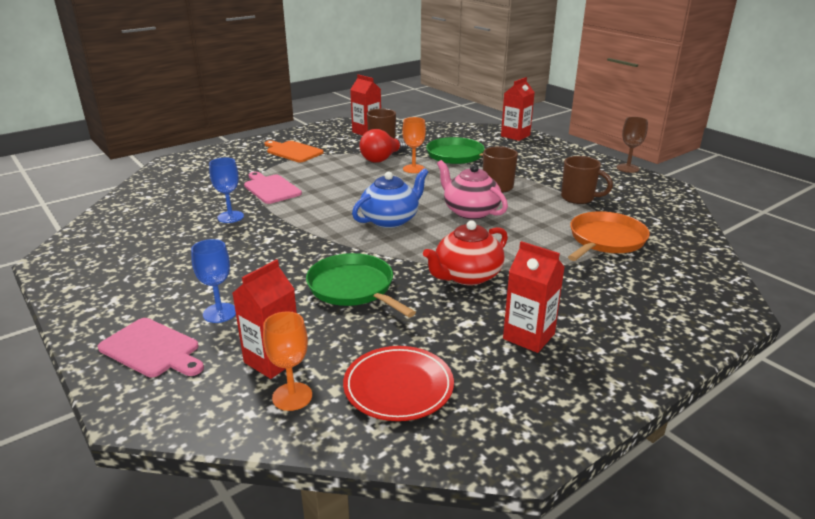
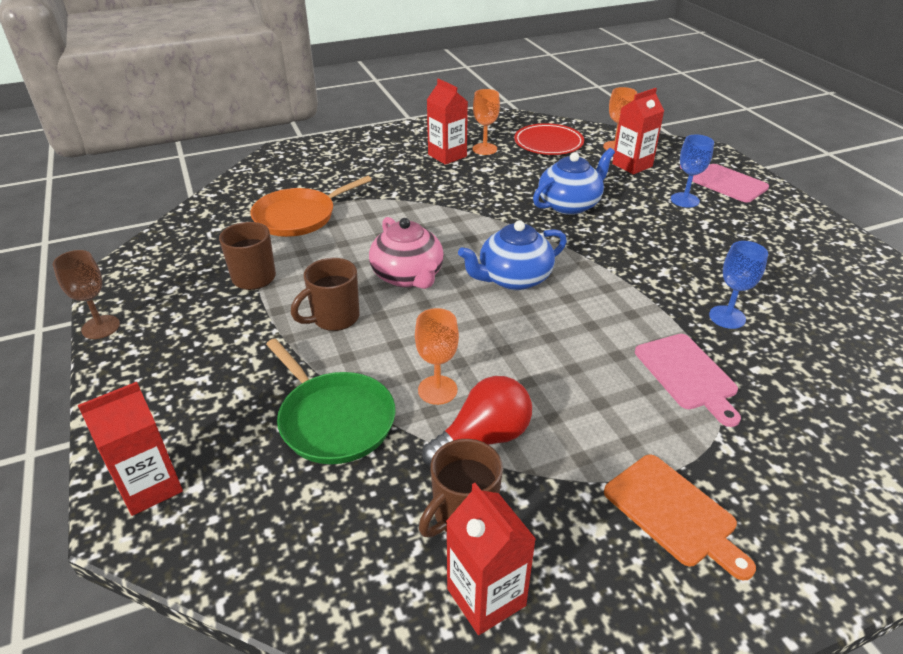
camera: 165 degrees left, 10 degrees up
green pan [306,253,416,317] -> blue teapot [533,148,615,215]
red teapot [423,220,508,286] -> none
none -> orange goblet [473,89,500,155]

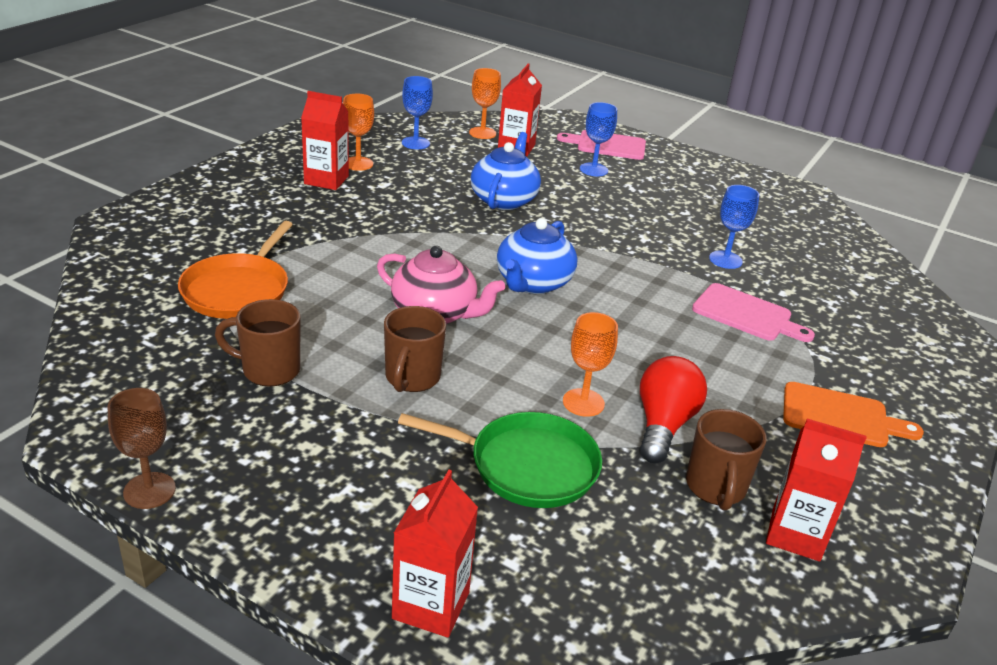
camera: 40 degrees left, 5 degrees down
red plate [514,123,584,155] -> blue goblet [402,76,433,149]

